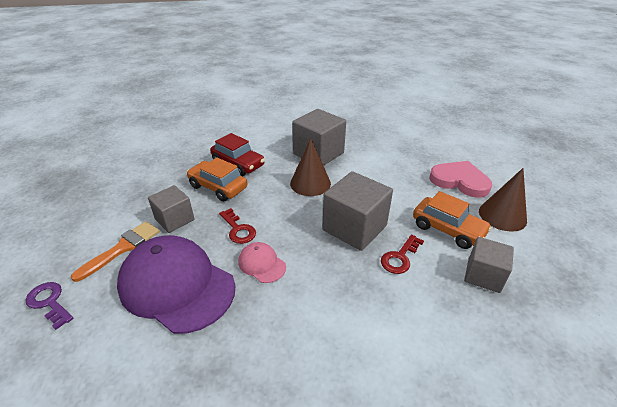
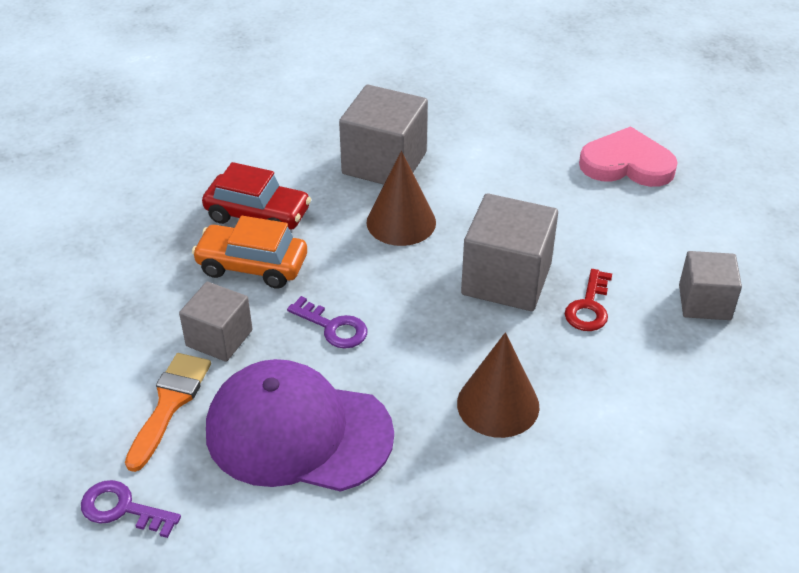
camera: 20 degrees left, 5 degrees up
red key [219,208,256,244] -> purple key [287,296,367,349]
pink cap [239,242,286,283] -> none
orange car [413,191,492,249] -> none
brown cone [479,168,527,232] -> brown cone moved to [457,332,540,438]

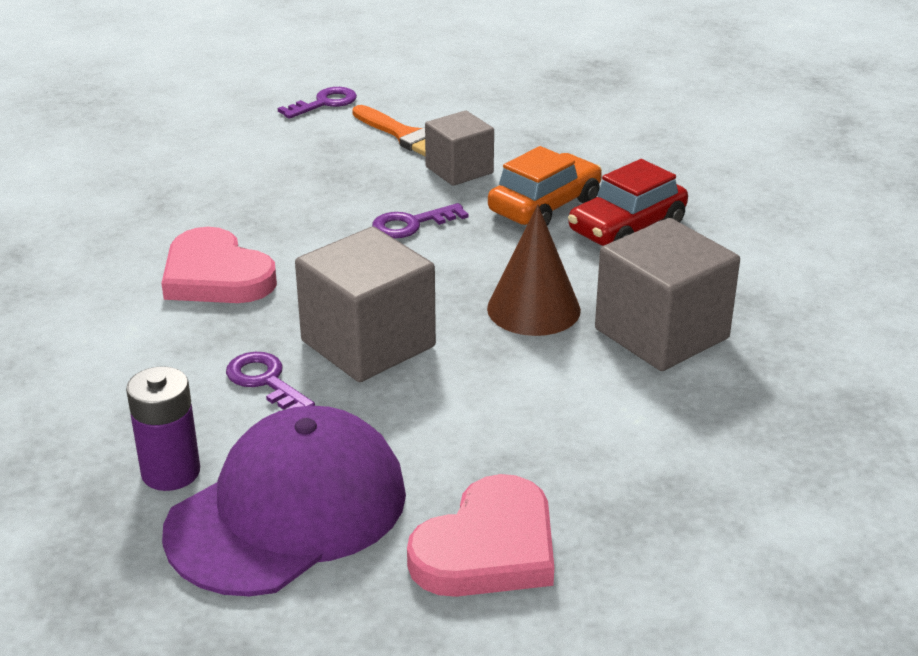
camera: 120 degrees right, 10 degrees down
purple cap [206,359,394,492] -> purple cap moved to [162,406,406,596]
brown cone [457,332,540,438] -> pink heart [161,227,277,303]
red key [565,269,612,331] -> purple key [226,352,315,410]
grey cube [679,251,742,320] -> purple battery [126,366,200,491]

